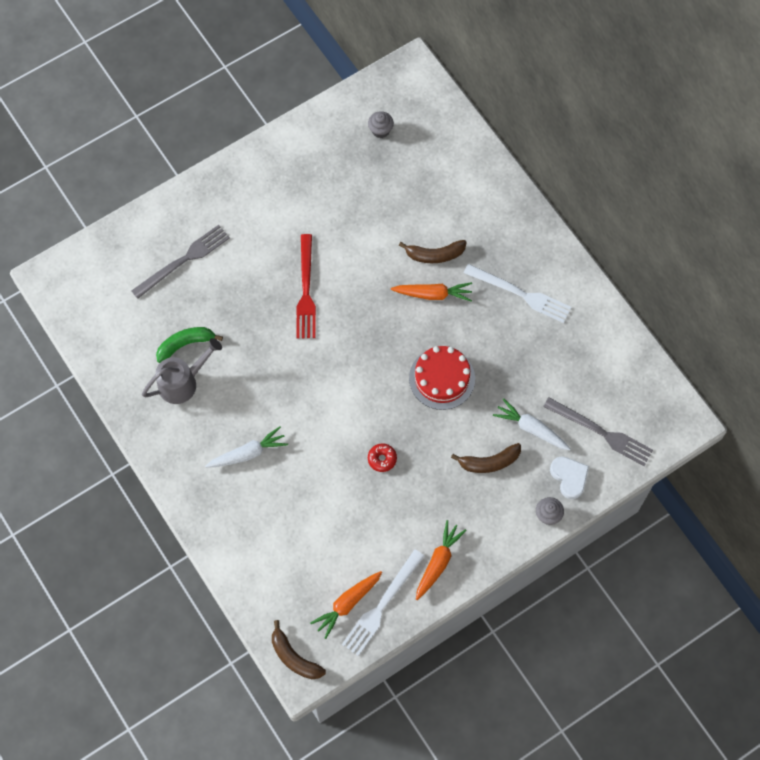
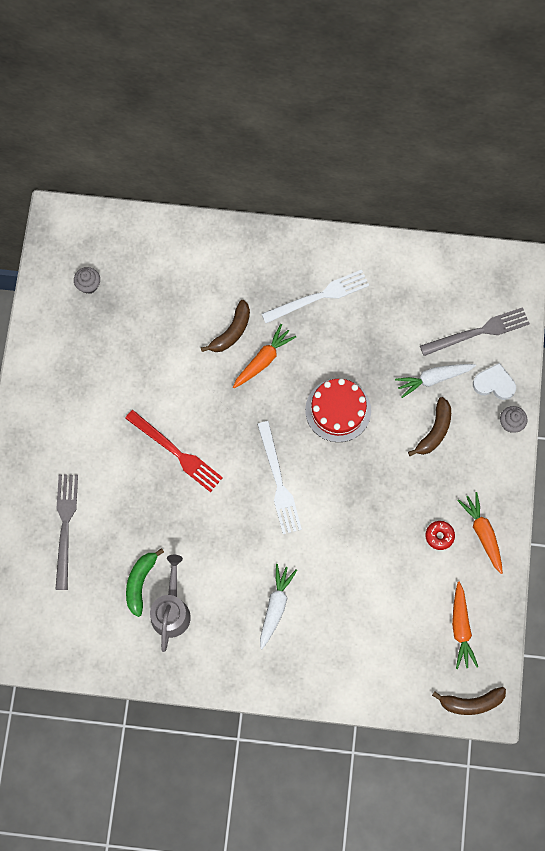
camera: 50 degrees left, 5 degrees up
white fork [342,549,424,656] -> white fork moved to [257,421,302,534]
red donut [368,443,397,472] -> red donut moved to [425,521,455,550]

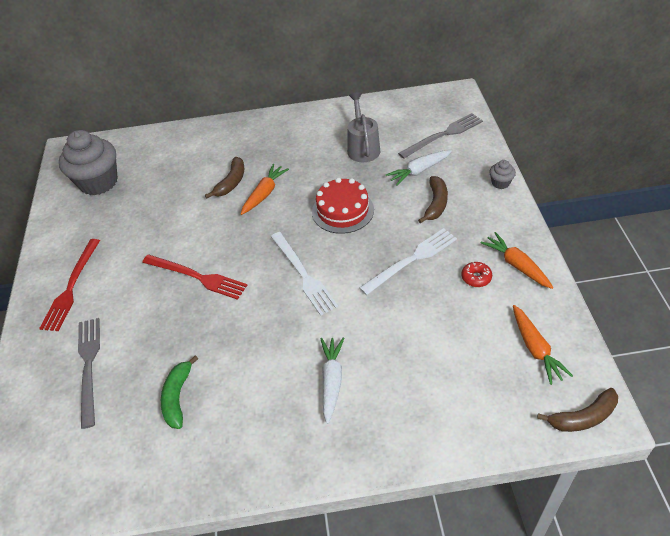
camera: 10 degrees left, 25 degrees down
grey cupcake [74,267,100,294] -> grey cupcake [59,130,117,196], size x2.30
grey watering can [150,555,191,652] -> grey watering can moved to [347,92,380,162]
white fork [262,270,369,323] -> white fork moved to [359,228,457,295]
white heart [473,363,516,400] -> none
none -> red fork [39,239,100,331]

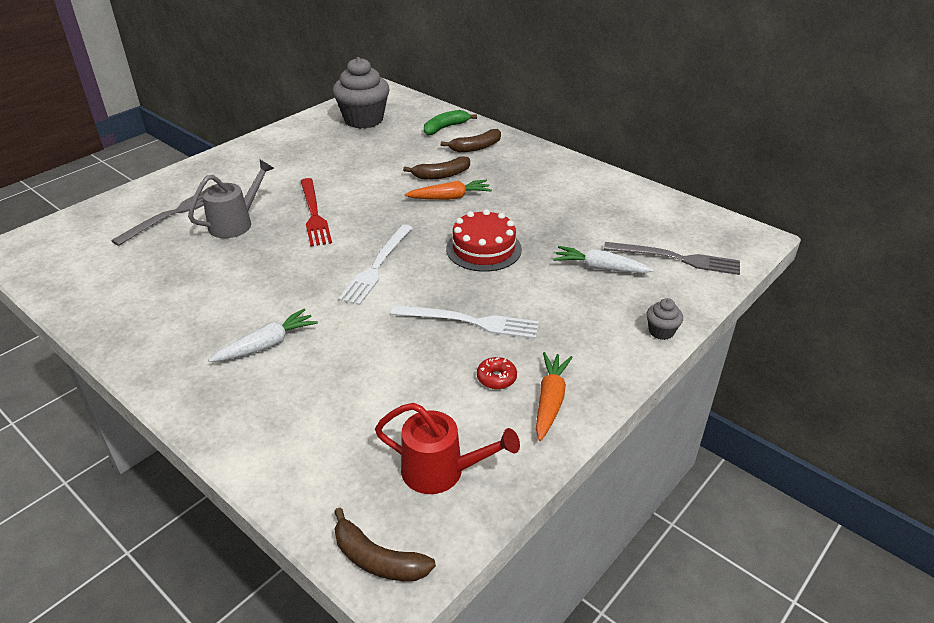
camera: 45 degrees right, 10 degrees down
red fork [39,239,100,331] -> none
green banana [161,355,198,429] -> green banana moved to [424,110,477,135]
grey watering can [347,92,380,162] -> grey watering can moved to [188,160,274,238]
brown banana [418,176,448,224] -> brown banana moved to [441,129,501,152]
orange carrot [513,305,573,385] -> red watering can [375,403,520,494]

